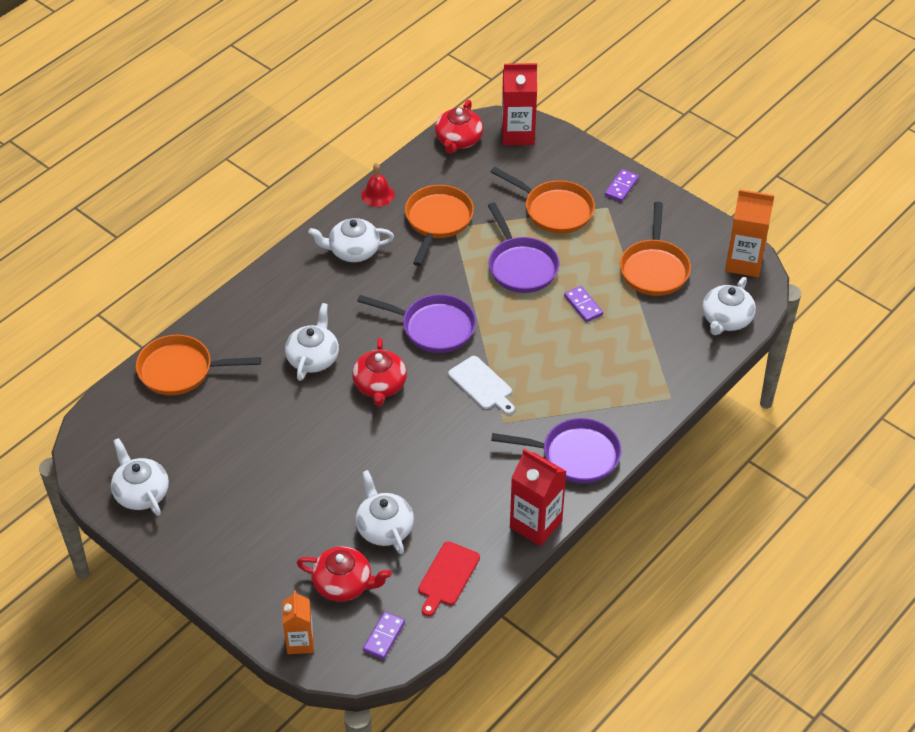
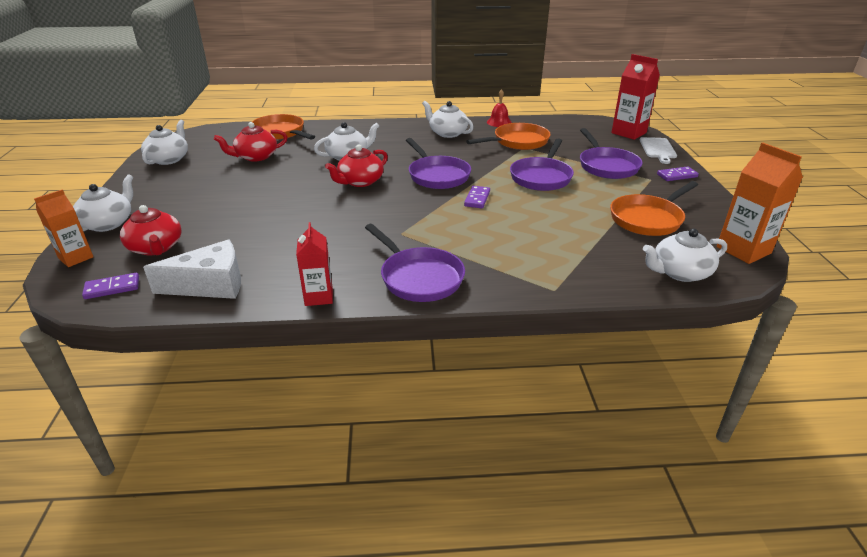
camera: 45 degrees right, 15 degrees down
white teapot [356,470,414,554] -> white teapot moved to [73,174,133,232]
red cutting board [418,541,480,616] -> white cheese [143,240,241,299]
red teapot [435,100,483,153] -> red teapot moved to [214,122,287,162]
white cutting board [448,356,515,414] -> white cutting board moved to [640,137,677,164]
orange pan [491,167,595,234] -> purple pan [580,128,643,179]
red carton [510,448,567,546] -> red carton [296,222,333,306], size x0.65
purple domino [564,286,603,322] -> purple domino moved to [464,186,490,208]

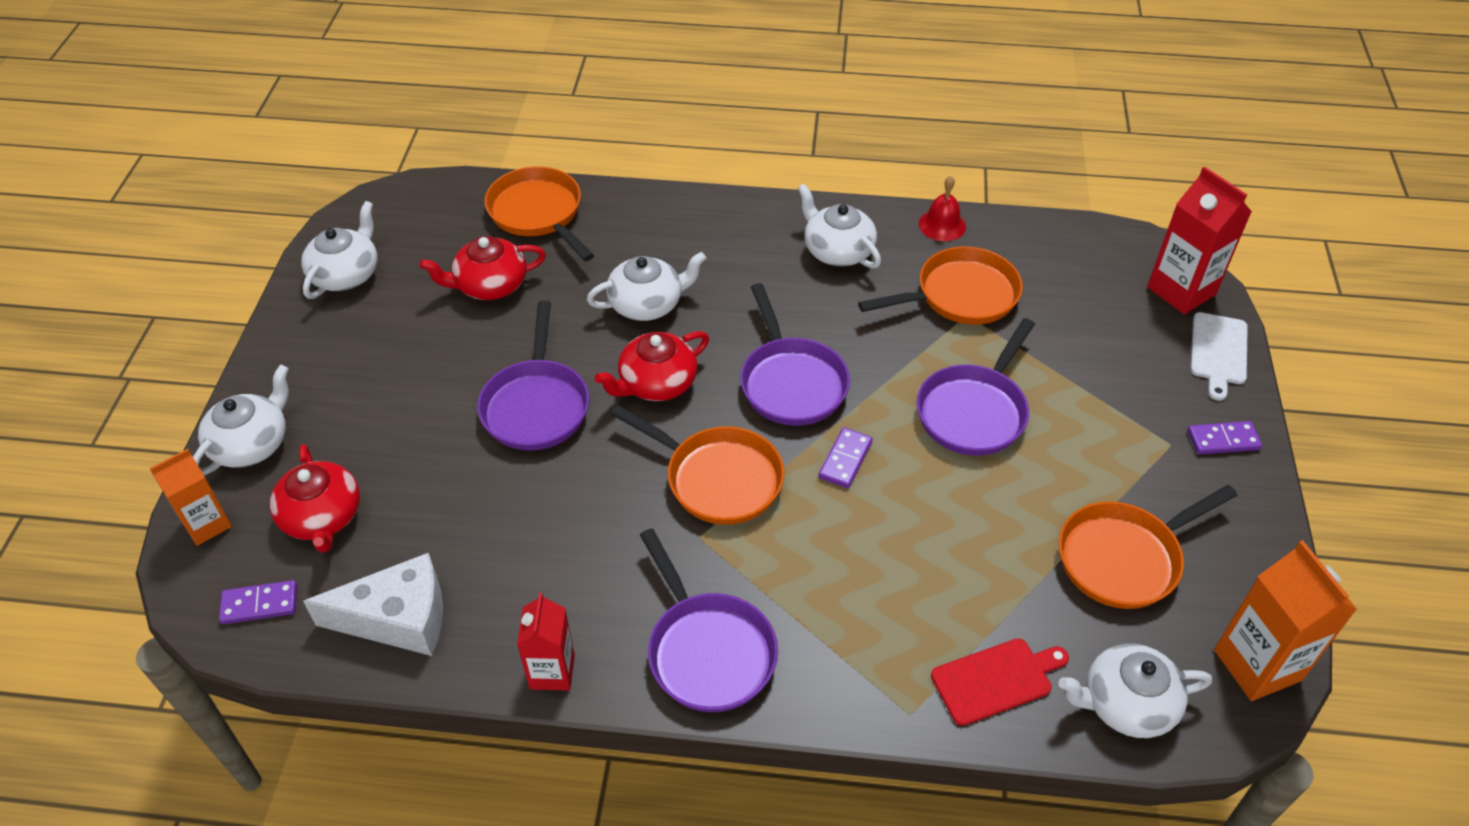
camera: 10 degrees right, 15 degrees up
purple pan [580,128,643,179] -> purple pan moved to [477,301,589,451]
none -> orange pan [611,405,785,525]
none -> red cutting board [931,638,1069,726]

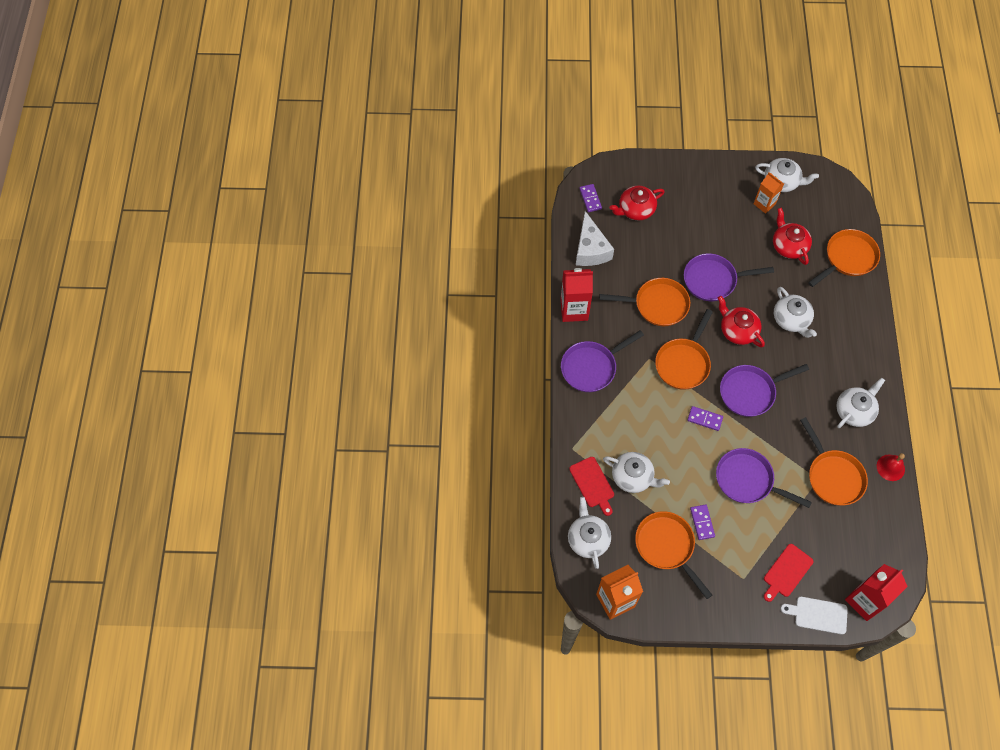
camera: 85 degrees right, 15 degrees up
orange carton [149,449,232,546] -> orange carton moved to [753,172,784,214]
white teapot [193,364,289,475] -> white teapot moved to [603,452,670,493]
red carton [517,593,575,691] -> red carton [560,268,593,322], size x1.53
purple domino [1187,421,1262,454] -> purple domino moved to [690,505,715,540]
none -> orange pan [599,278,690,326]
none -> red cutting board [764,544,813,602]

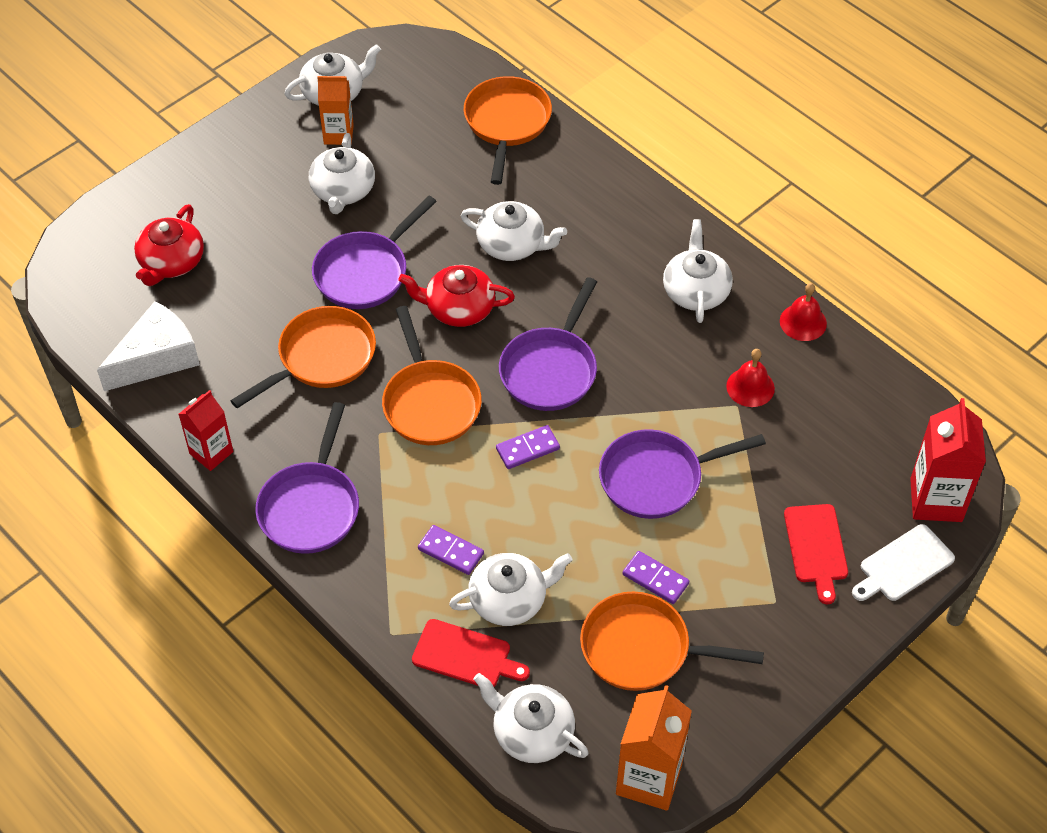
camera: 45 degrees left, 10 degrees down
red carton [560,268,593,322] -> red carton [179,390,233,471], size x0.65
white cheese [576,211,614,266] -> white cheese turned 75 degrees counterclockwise [97,301,200,391]
purple domino [579,184,602,212] -> purple domino moved to [418,525,484,575]
red teapot [773,208,812,265] -> none
orange pan [800,417,868,505] -> red bell [726,349,775,407]
none -> white teapot [309,133,375,214]

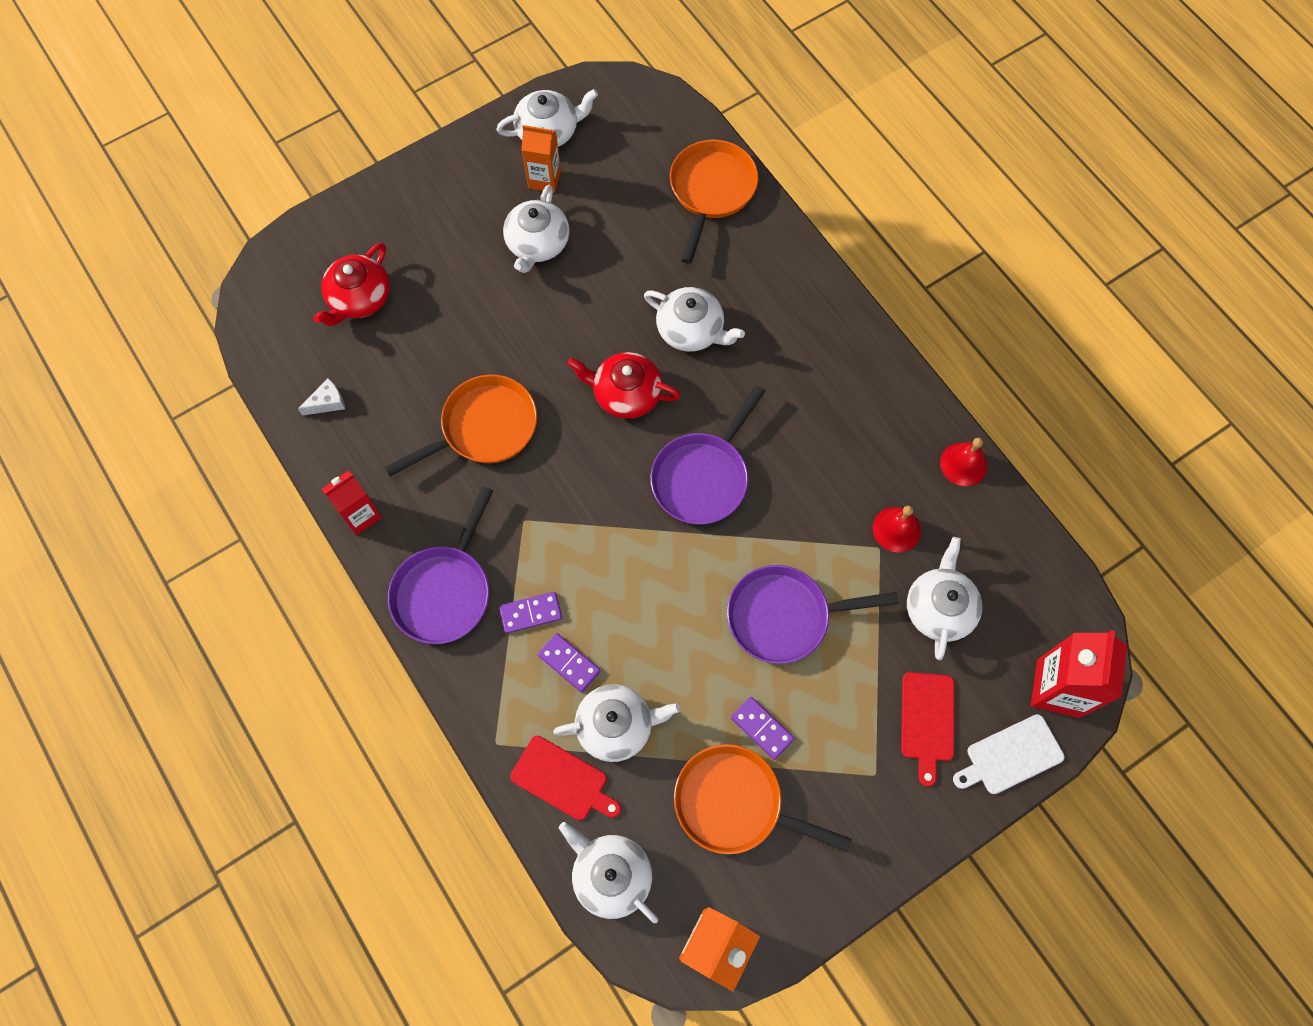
camera: 10 degrees right, 15 degrees up
white cheese [97,301,200,391] -> white cheese [298,378,345,416], size x0.45
purple pan [312,196,437,309] -> none
orange pan [382,306,482,445] -> none
purple domino [496,425,560,469] -> purple domino moved to [499,592,562,634]
white teapot [663,219,733,323] -> white teapot moved to [907,537,982,660]

